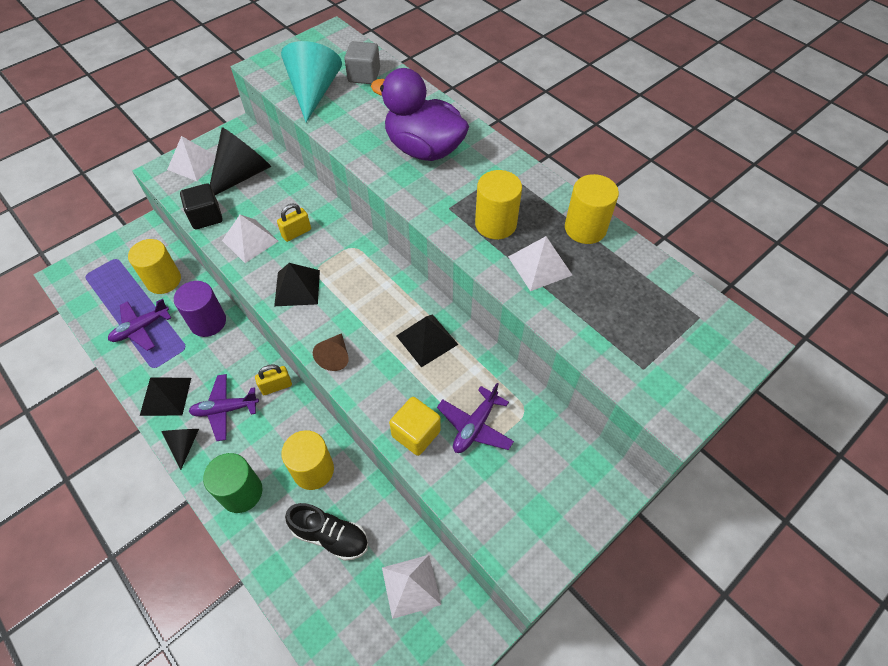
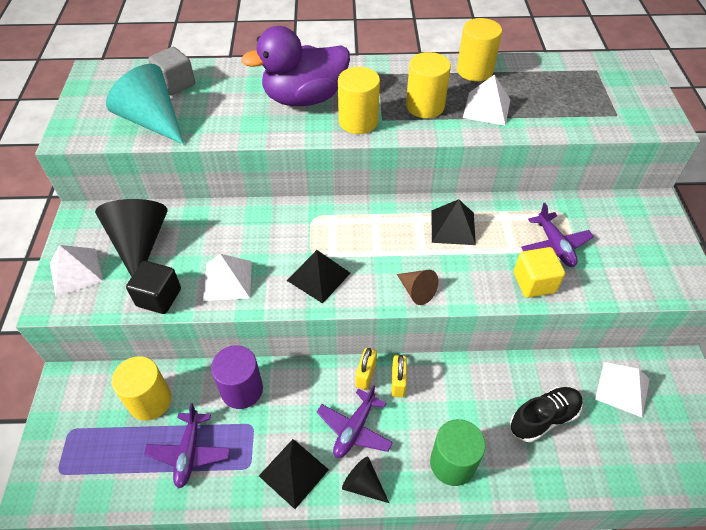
camera: 50 degrees left, 5 degrees down
yellow padlock [277,204,311,242] -> yellow padlock moved to [391,355,407,397]
yellow cylinder [281,430,334,490] -> yellow cylinder moved to [338,67,380,134]

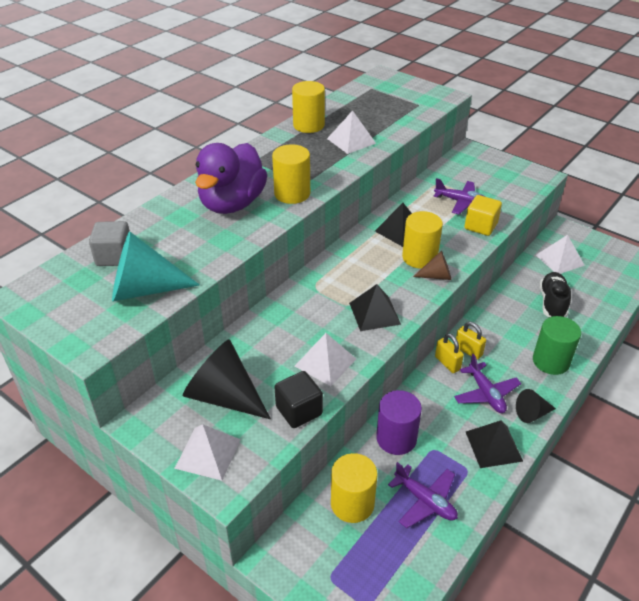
camera: 50 degrees left, 10 degrees down
yellow cylinder [406,52,451,118] -> yellow cylinder moved to [402,211,443,269]

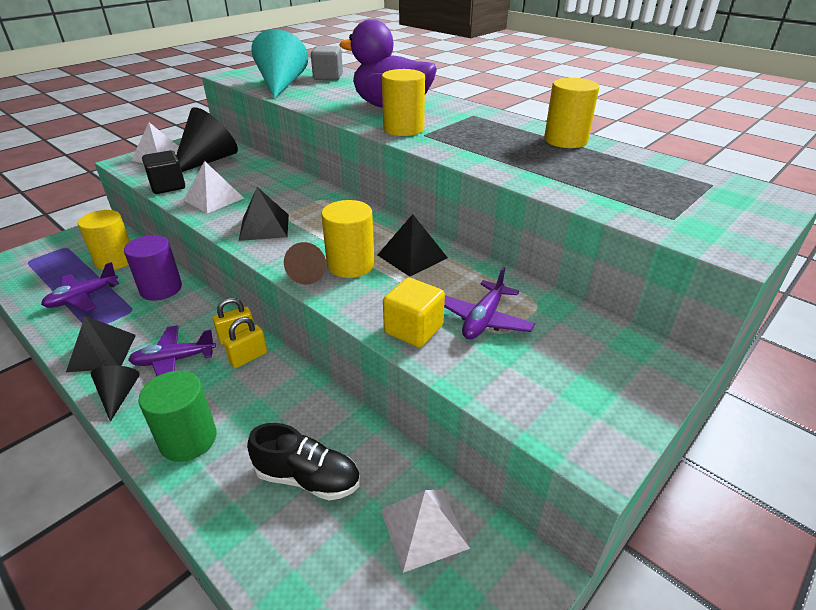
camera: 95 degrees right, 5 degrees down
white pyramid [327,110,376,154] -> none

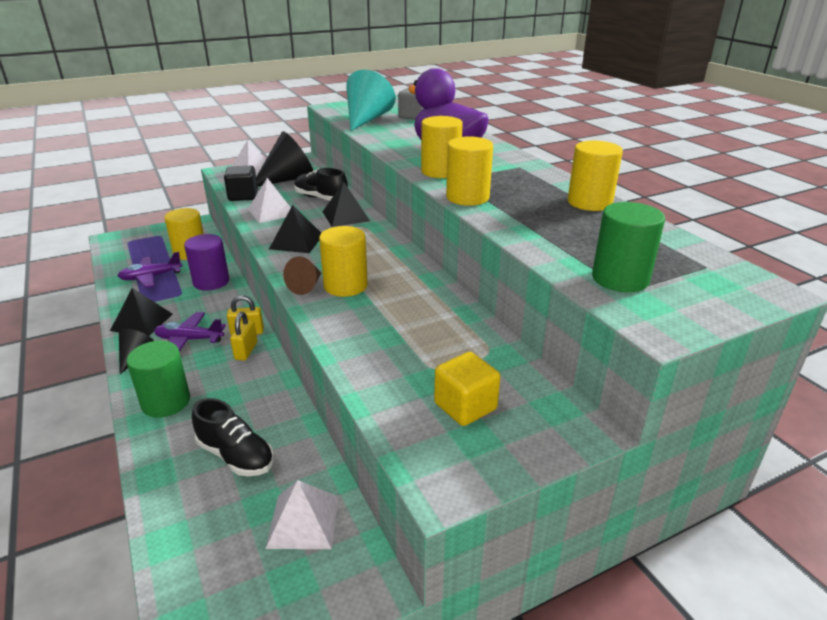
camera: 20 degrees right, 5 degrees down
yellow padlock [223,317,267,368] -> yellow padlock turned 60 degrees counterclockwise [230,312,257,361]
black pyramid [378,214,448,277] -> black pyramid moved to [323,182,370,227]
yellow cube [383,278,445,348] -> yellow cube moved to [434,352,501,426]
purple plane [444,267,535,339] -> none
none -> black shoe [294,168,348,201]
none -> yellow cylinder [446,136,493,206]
none -> green cylinder [592,202,665,292]

